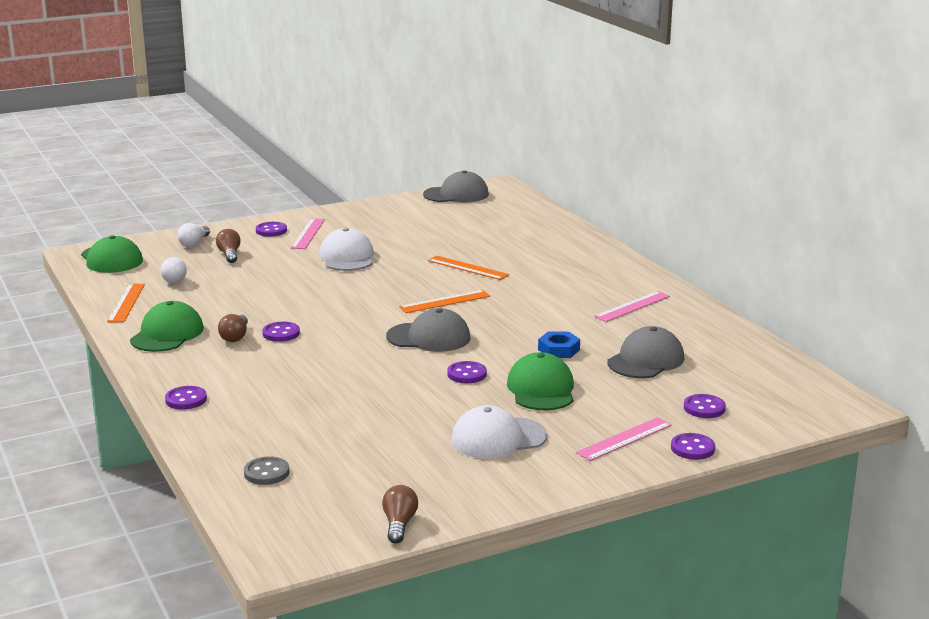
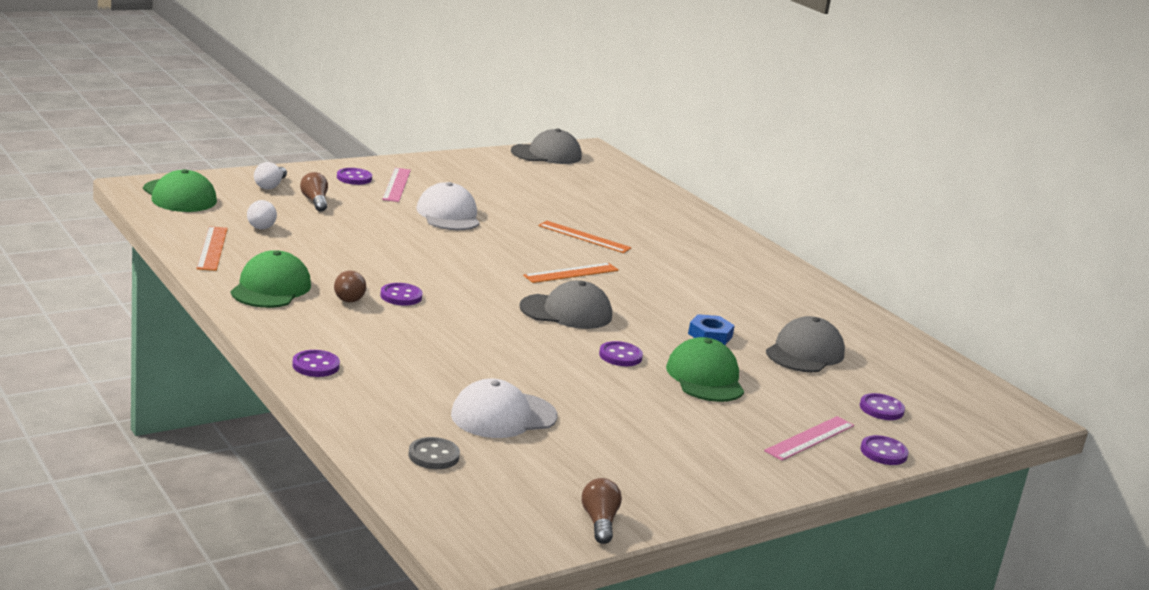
camera: 10 degrees left, 0 degrees up
white cap [451,405,547,459] -> white cap moved to [451,378,557,438]
pink ruler [594,291,670,322] -> none

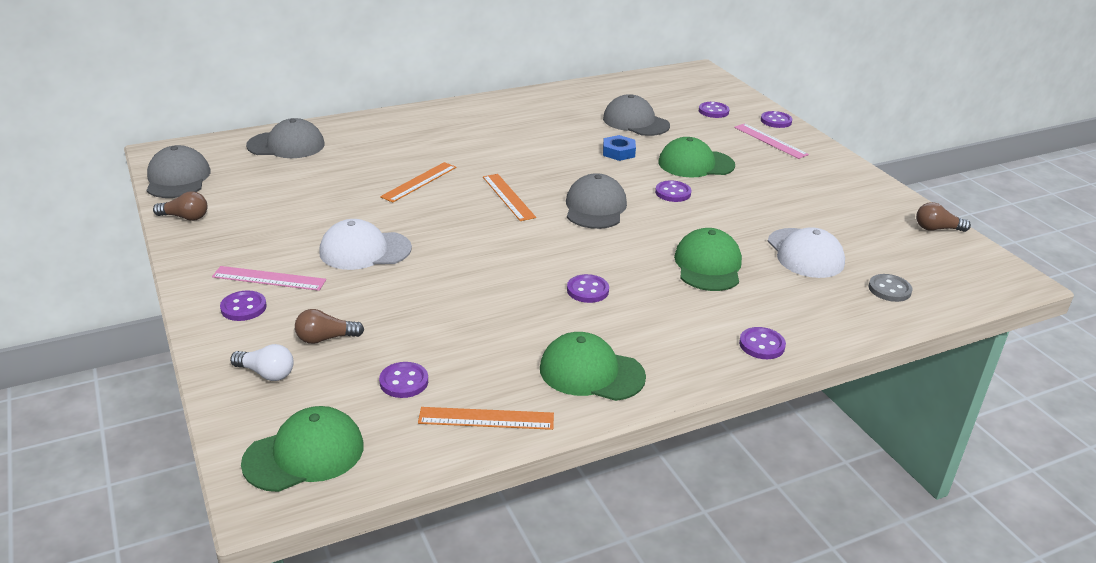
camera: 80 degrees left, 10 degrees up
white light bulb [247,200,277,229] -> purple button [379,362,428,398]
brown light bulb [334,271,366,303] -> brown light bulb moved to [153,191,208,221]
none -> grey cap [246,118,325,158]
none -> green cap [674,228,742,291]

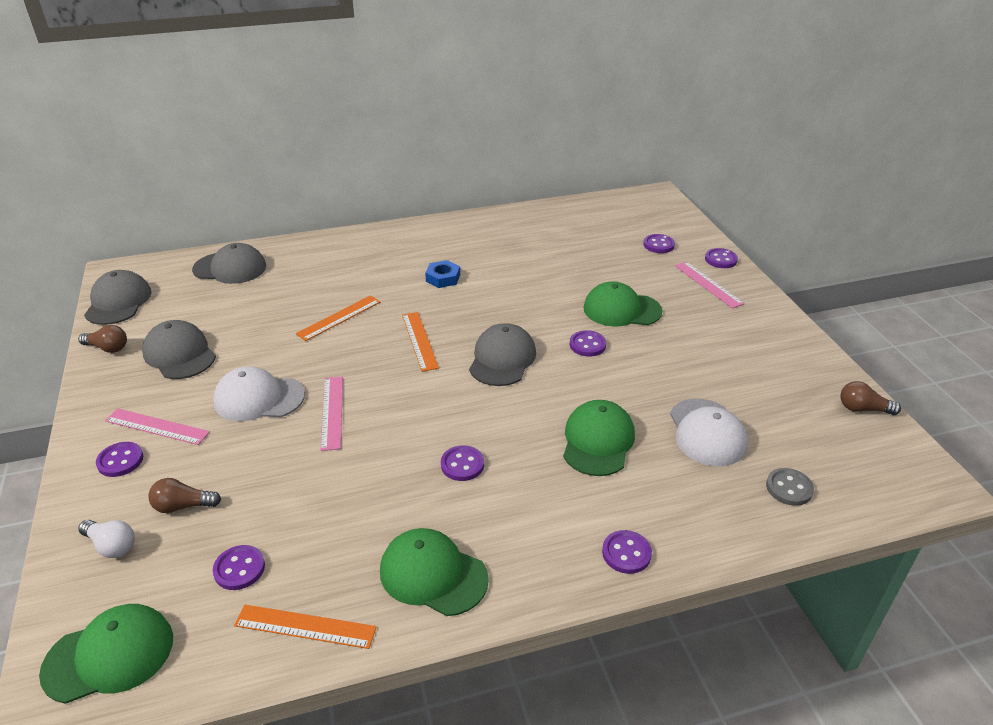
camera: 10 degrees right, 5 degrees up
grey cap [603,94,670,136] -> grey cap moved to [142,320,216,379]
blue nut [603,135,636,161] -> blue nut moved to [425,260,460,288]
none -> pink ruler [321,376,343,451]

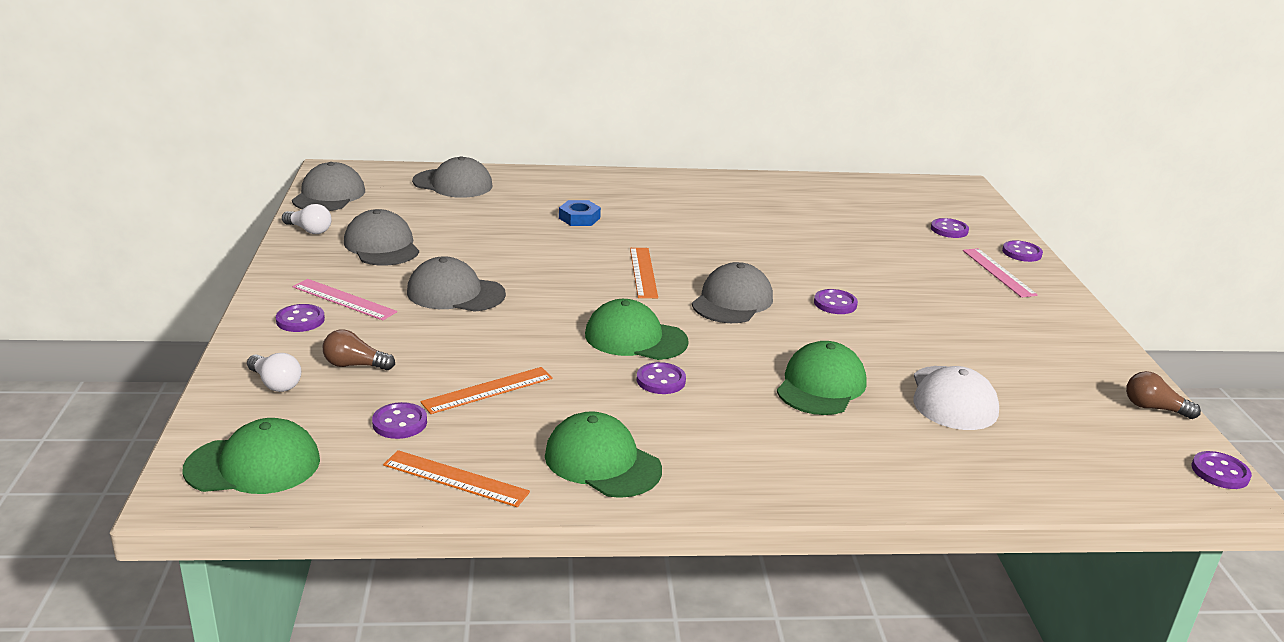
camera: 10 degrees right, 10 degrees down
brown light bulb [78,325,127,353] -> white light bulb [282,204,331,234]
white cap [213,366,305,421] -> grey cap [407,256,506,312]
orange ruler [296,295,380,341] -> orange ruler moved to [420,367,553,414]
pink ruler [321,376,343,451] -> none
blue nut [425,260,460,288] -> blue nut moved to [559,200,601,226]
green cap [583,281,662,326] -> green cap moved to [585,299,689,360]
purple button [602,530,652,574] -> purple button moved to [1192,451,1252,489]
grey button [766,468,814,506] -> none

